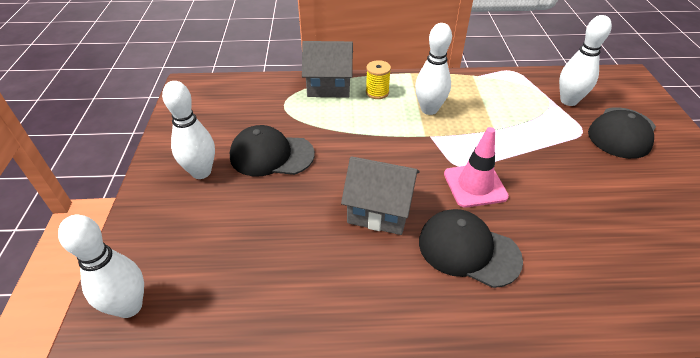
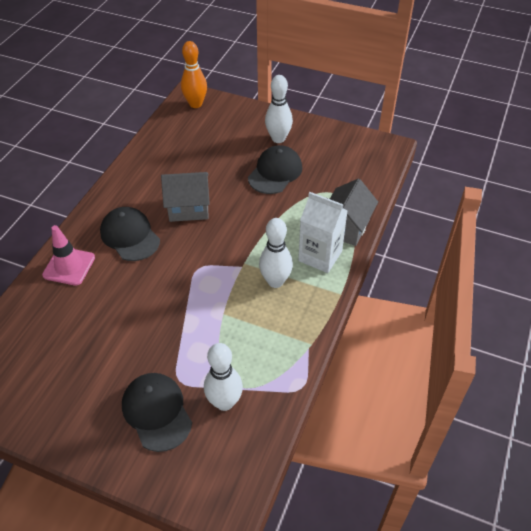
camera: 115 degrees right, 5 degrees up
white bowling pin [58,214,144,318] -> orange bowling pin [181,41,207,108]
grey house [341,156,419,235] -> grey house turned 45 degrees clockwise [161,172,210,222]
yellow spool [366,60,391,99] -> white carton [298,192,348,273]
black cap [419,209,523,288] -> black cap turned 90 degrees counterclockwise [100,207,160,261]
pink traffic cone [444,127,509,208] -> pink traffic cone moved to [42,225,95,286]

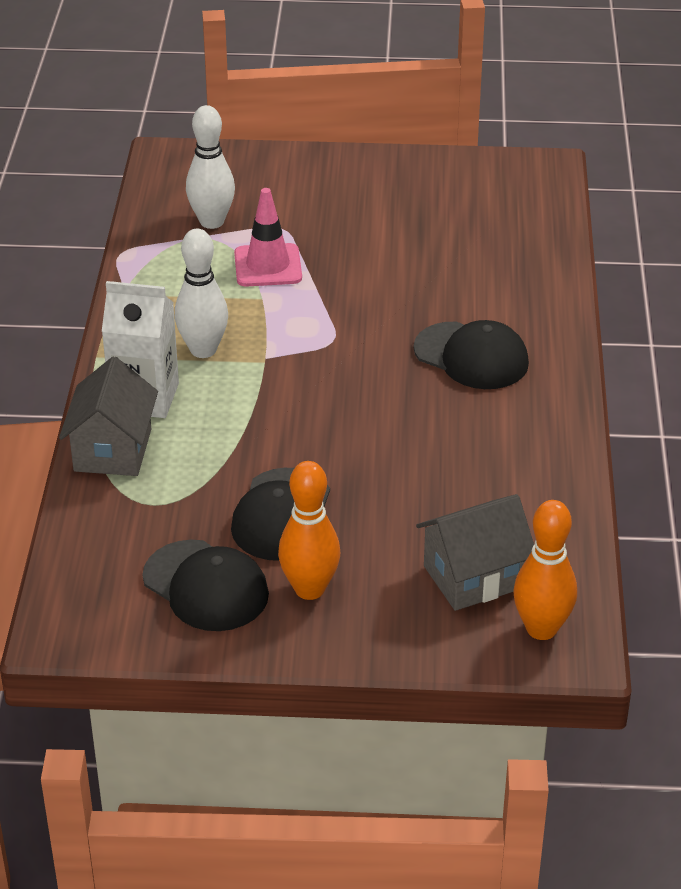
camera: 160 degrees right, 10 degrees down
pink traffic cone [42,225,95,286] -> pink traffic cone moved to [234,188,302,287]
black cap [122,373,192,452] -> black cap moved to [142,540,269,631]
grey house [161,172,210,222] -> grey house moved to [416,494,534,611]
white bowling pin [265,75,293,143] -> orange bowling pin [278,461,340,600]

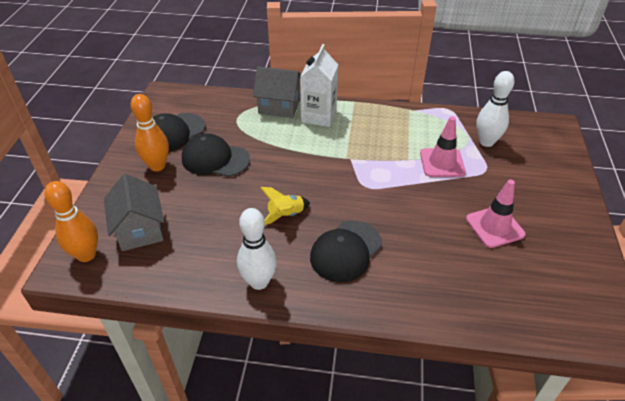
camera: 95 degrees right, 5 degrees up
white bowling pin [175,229,228,358] -> white bowling pin moved to [237,208,277,290]
none -> yellow rocket [260,187,310,225]
none -> pink traffic cone [466,180,526,248]

